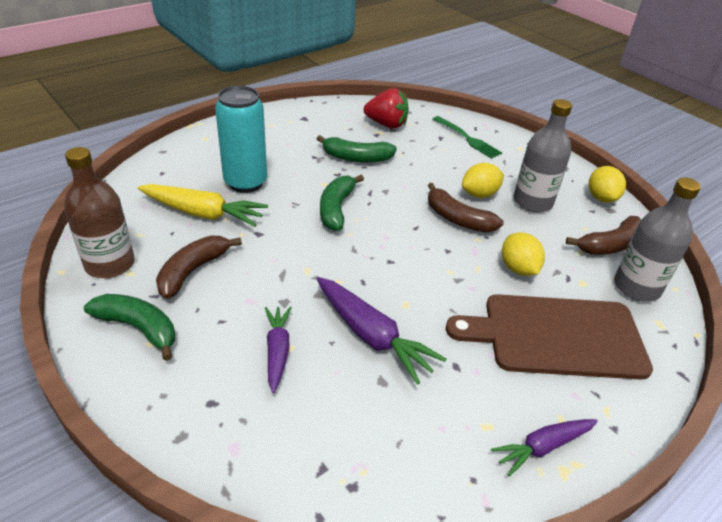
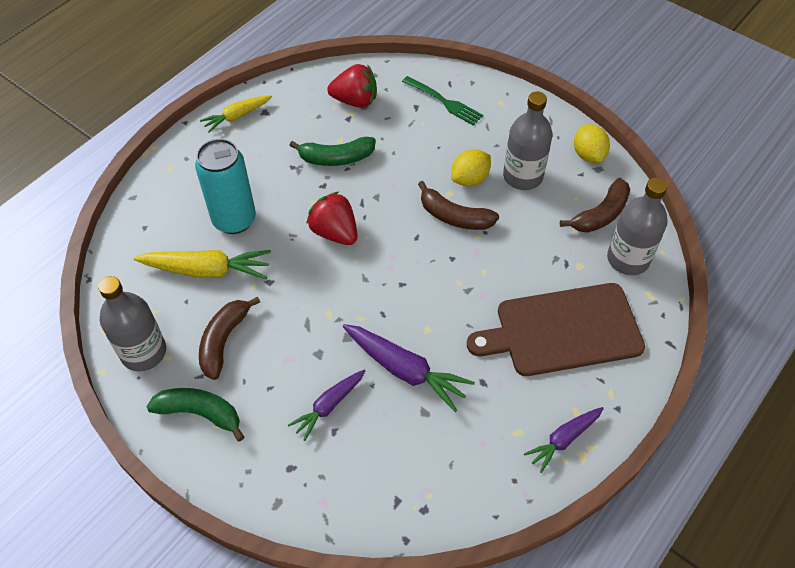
camera: 10 degrees left, 15 degrees up
brown bottle [64,147,135,278] -> grey bottle [98,276,166,371]
purple carrot [265,307,292,393] -> purple carrot turned 120 degrees counterclockwise [288,370,365,441]
green banana [320,175,364,231] -> red strawberry [307,192,358,245]
yellow lemon [502,232,545,276] -> none
none -> yellow carrot [200,95,272,133]

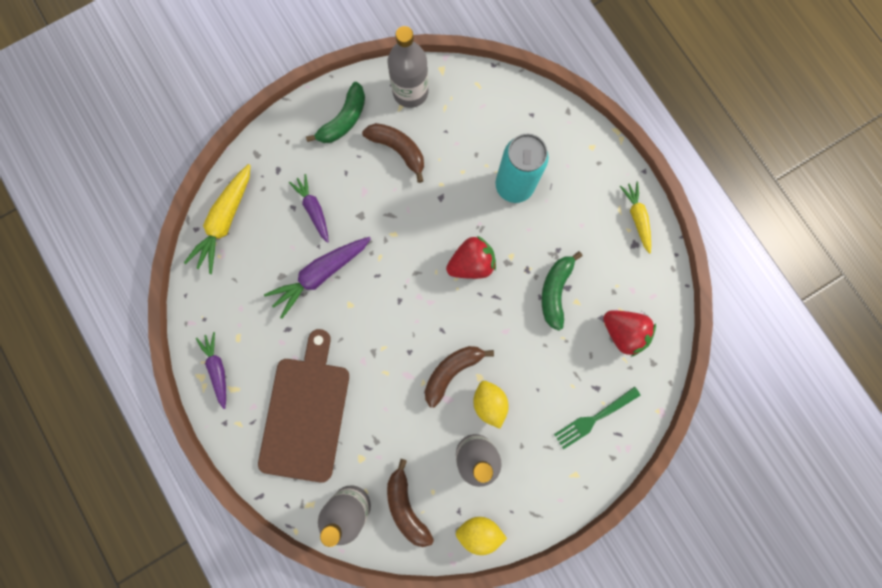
camera: 110 degrees right, 25 degrees up
yellow carrot [134,250,271,279] -> yellow carrot moved to [184,164,251,274]
red strawberry [327,64,377,108] -> red strawberry turned 75 degrees counterclockwise [603,311,656,357]

